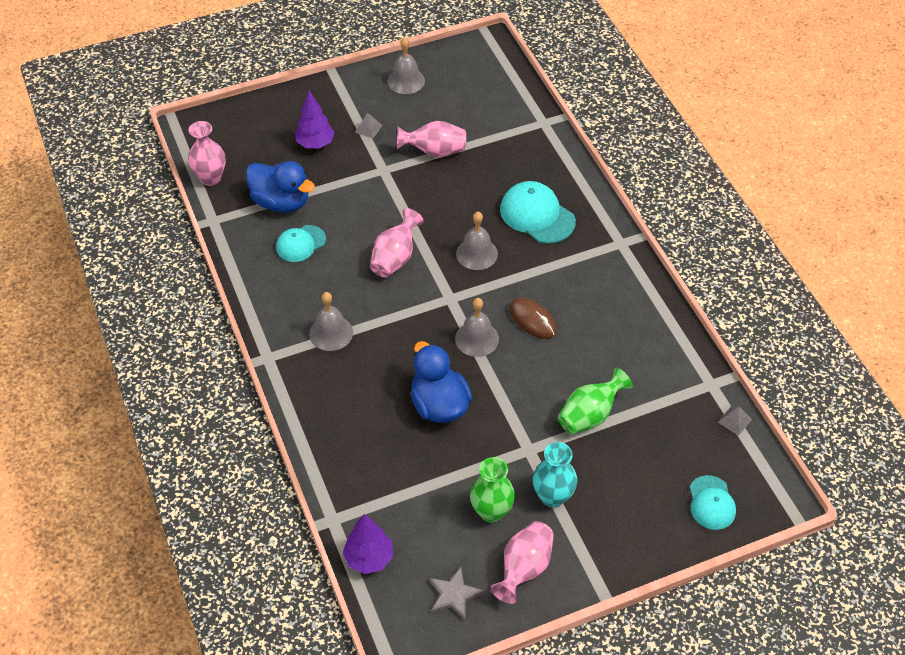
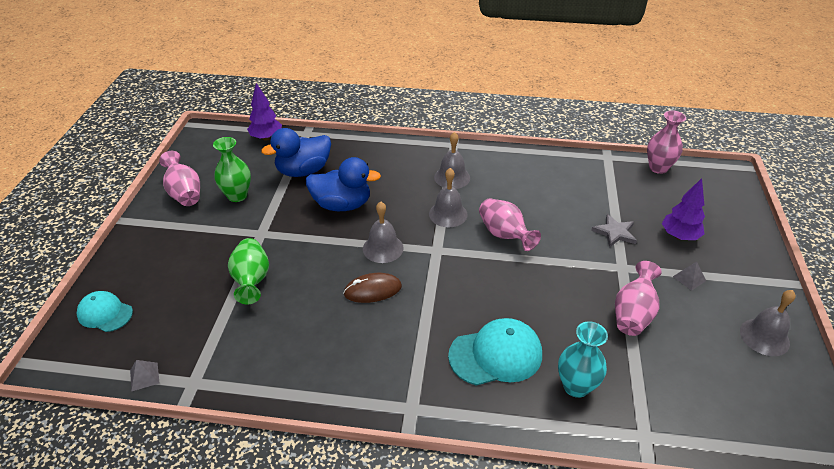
camera: 120 degrees right, 10 degrees down
blue duck [246,161,315,213] -> blue duck moved to [261,128,331,177]
turquoise cap [276,225,326,262] -> none
grey star [429,567,484,620] -> grey star moved to [591,214,637,248]
grey bell [456,212,498,270] -> grey bell moved to [429,168,468,227]
turquoise vase [533,442,578,508] -> turquoise vase moved to [558,321,608,398]

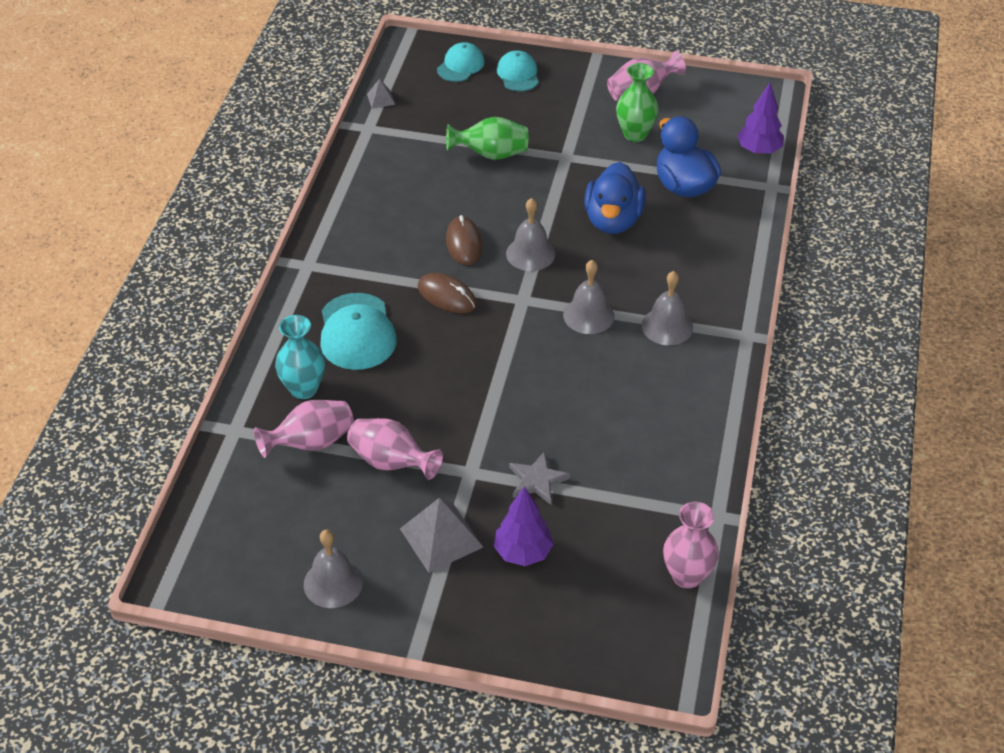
camera: 95 degrees right, 5 degrees up
pink vase [479,198,541,251] -> pink vase moved to [254,400,354,458]
grey pyramid [673,262,706,291] -> grey pyramid [400,498,483,573], size x1.98
none -> brown mouse [418,273,477,313]
none -> turquoise cap [497,51,539,91]

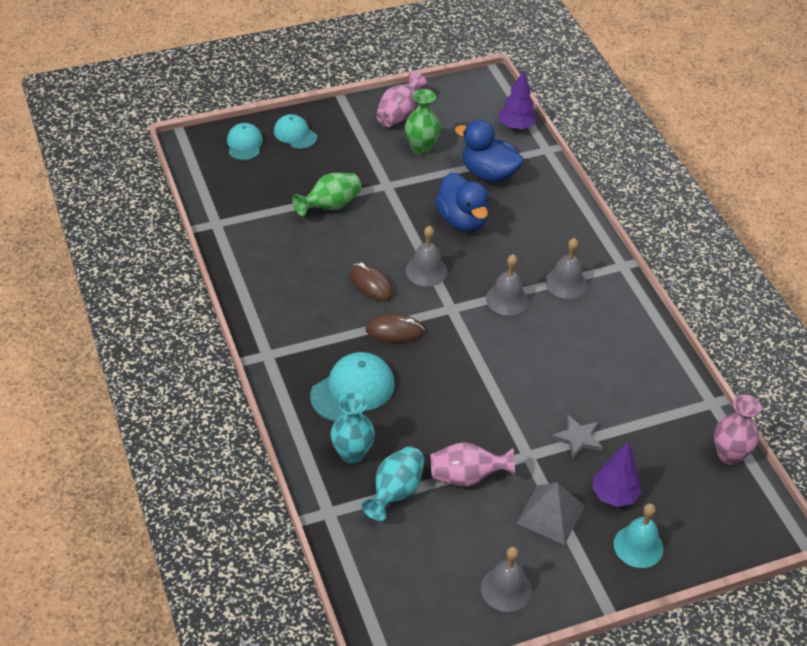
camera: 35 degrees left, 0 degrees up
pink vase [254,400,354,458] -> turquoise vase [361,446,425,521]
turquoise cap [320,293,397,370] -> turquoise cap turned 90 degrees counterclockwise [310,352,395,422]
grey pyramid [367,79,395,109] -> none
none -> turquoise bell [614,503,663,568]

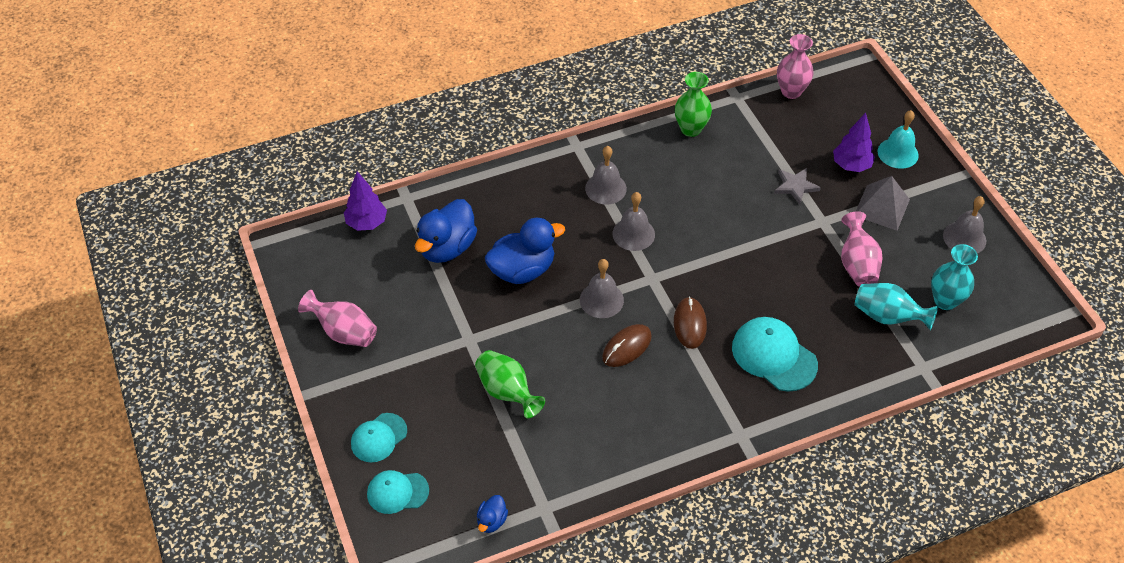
camera: 90 degrees left, 5 degrees up
turquoise vase [331,393,375,464] -> turquoise vase moved to [931,244,978,310]
green vase [405,89,440,155] -> green vase moved to [675,72,712,137]
none -> blue duck [477,495,508,533]

